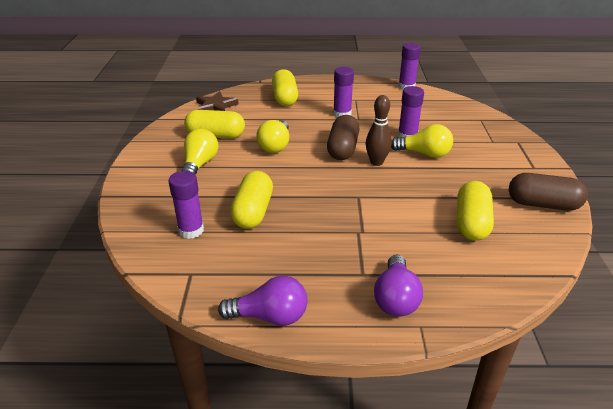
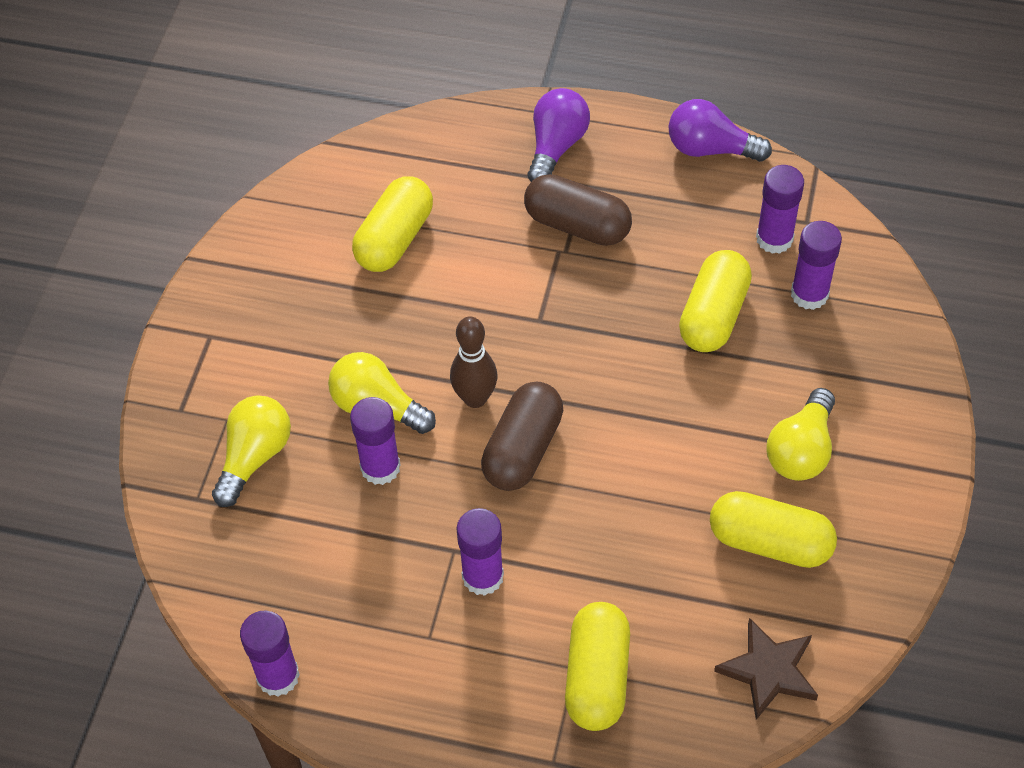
camera: 165 degrees left, 20 degrees up
yellow light bulb [256,120,289,153] -> yellow light bulb moved to [212,395,291,507]
brown capsule [509,173,588,211] -> brown capsule moved to [524,174,632,246]
none -> purple glue stick [756,165,804,254]

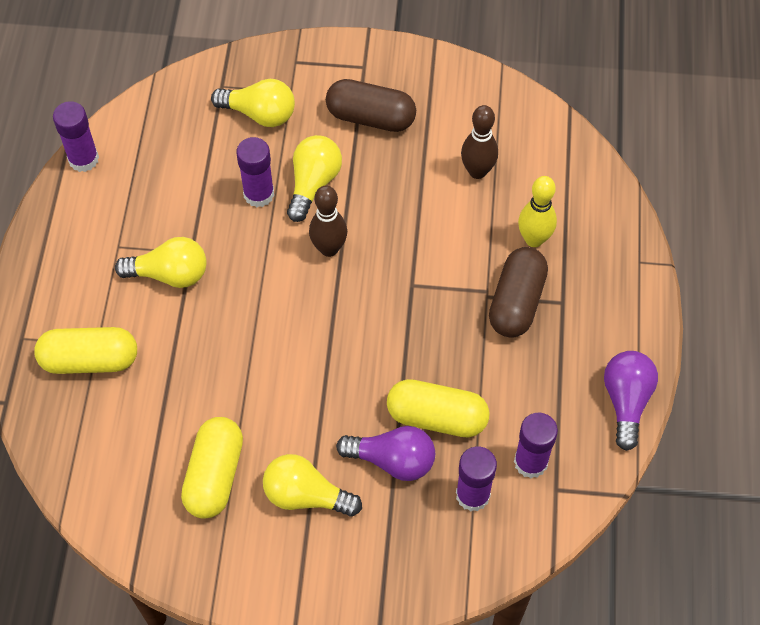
camera: 80 degrees right, 5 degrees up
yellow capsule [352,176,433,272] -> brown bowling pin [461,105,498,179]
purple glue stick [456,508,504,596] -> yellow light bulb [115,237,207,288]
brown capsule [481,382,563,491] -> brown capsule moved to [326,79,416,132]
purple light bulb [528,88,590,182] -> purple light bulb moved to [336,426,435,481]
brown star [714,618,818,720] -> none
none -> yellow bowling pin [518,176,557,247]

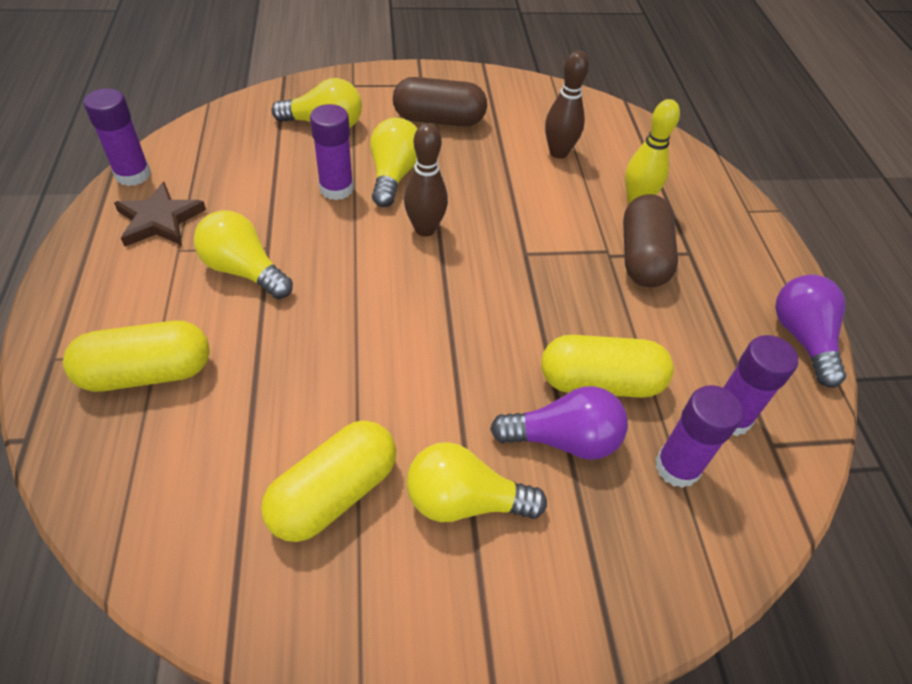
camera: 15 degrees left, 10 degrees down
yellow light bulb [115,237,207,288] -> yellow light bulb turned 135 degrees counterclockwise [194,210,293,299]
yellow capsule [181,417,243,519] -> yellow capsule turned 45 degrees clockwise [261,420,396,542]
none -> brown star [114,182,206,247]

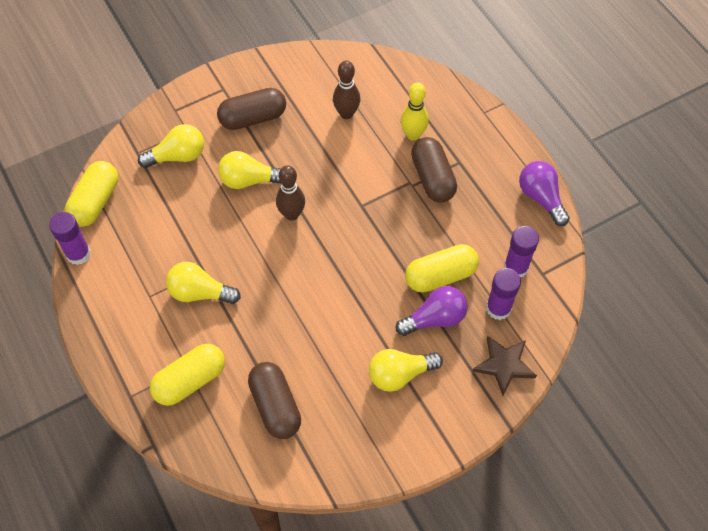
camera: 20 degrees left, 10 degrees up
brown star [114,182,206,247] -> brown star moved to [472,336,537,396]
yellow capsule [261,420,396,542] -> yellow capsule moved to [65,161,118,227]
purple glue stick [310,104,354,200] -> none
yellow light bulb [370,118,418,207] -> yellow light bulb turned 75 degrees counterclockwise [218,151,282,189]
none -> brown capsule [248,362,301,439]

